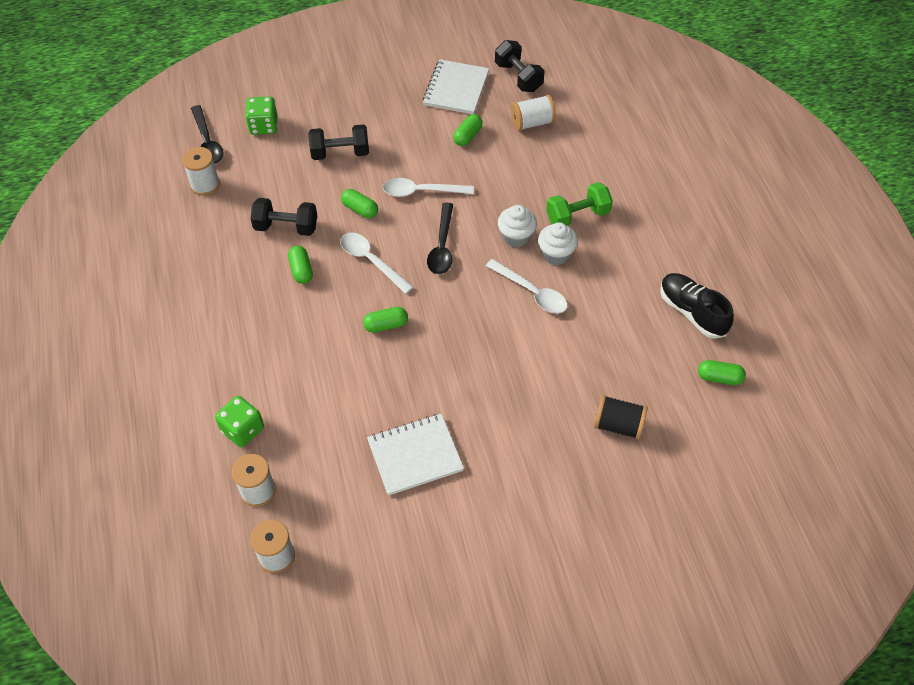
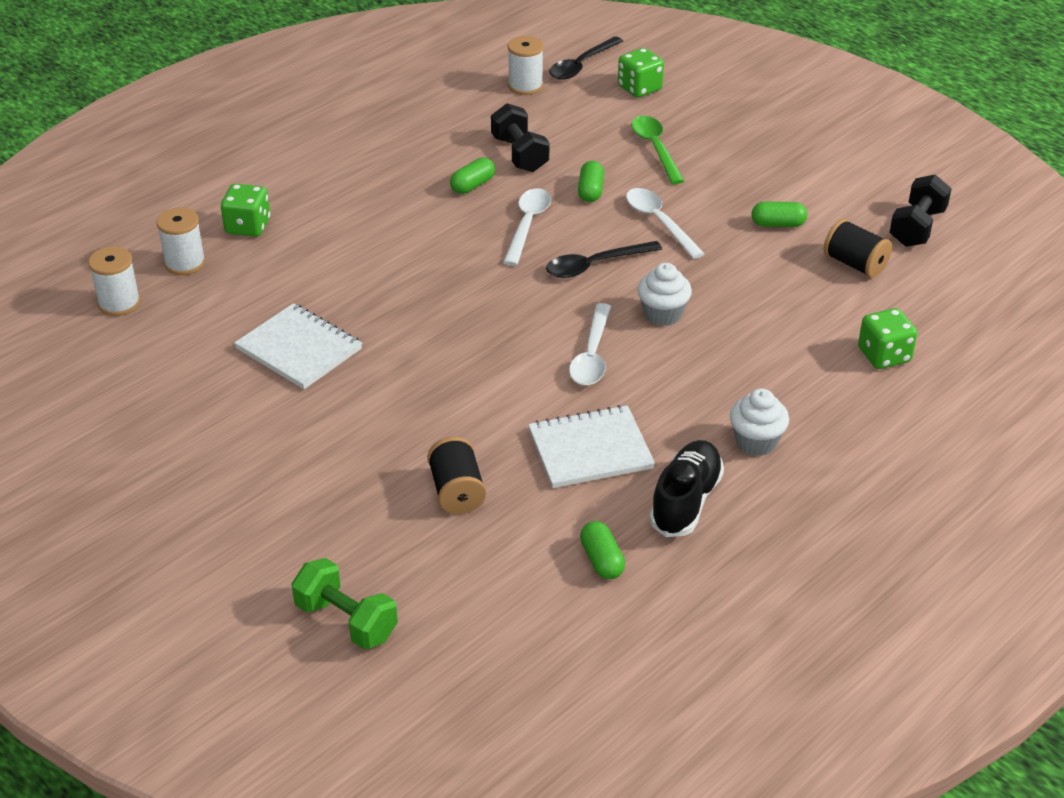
camera: 60 degrees right, 15 degrees down
black dumbbell [308,124,369,160] -> green spoon [632,116,684,184]
green capsule [363,307,408,333] -> none
white notebook [423,59,489,114] -> white notebook moved to [528,405,655,488]
white spool [511,95,556,131] -> black spool [824,219,892,278]
white cupcake [538,223,578,265] -> white cupcake moved to [730,389,789,456]
green dumbbell [546,182,613,226] -> green dumbbell moved to [291,558,398,649]
none -> green dice [858,308,917,369]

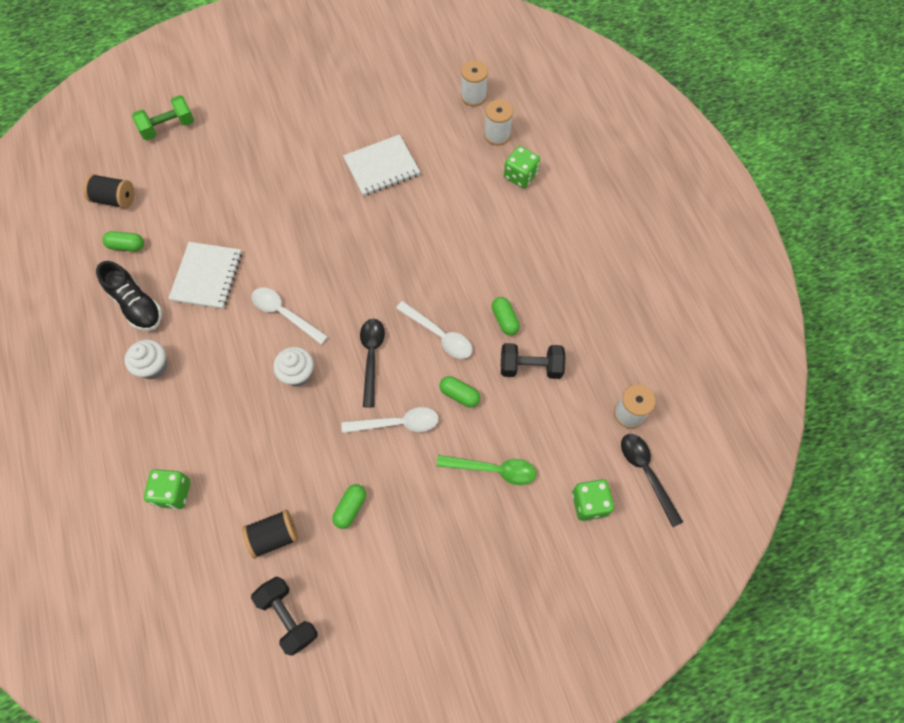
camera: 115 degrees right, 25 degrees up
black spool [427,436,486,514] -> black spool moved to [83,174,134,209]

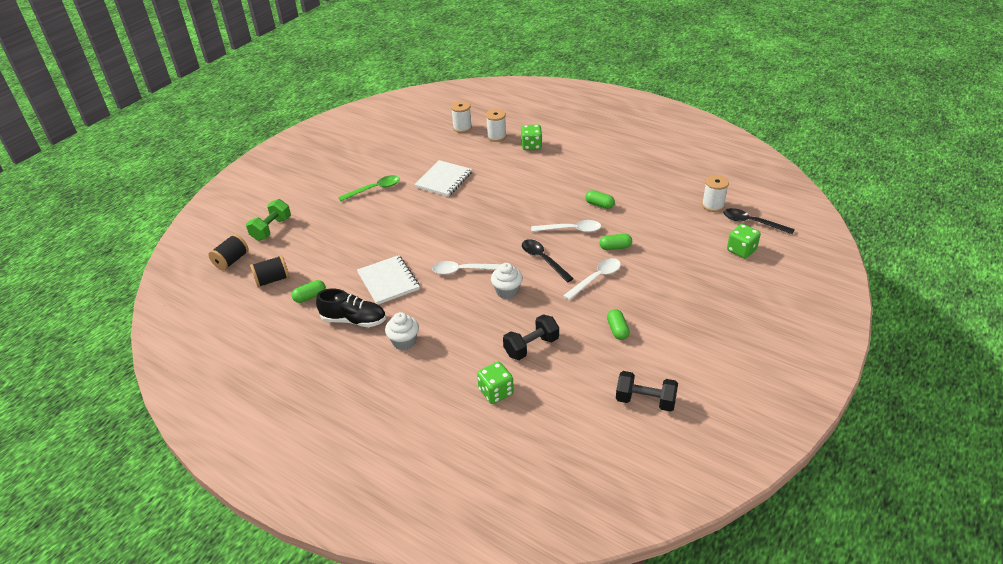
camera: 35 degrees left, 25 degrees down
black spool [242,509,298,559] -> black spool moved to [208,234,249,271]
green spoon [436,455,536,485] -> green spoon moved to [338,175,400,201]
black dumbbell [501,343,566,379] -> black dumbbell moved to [503,314,559,360]

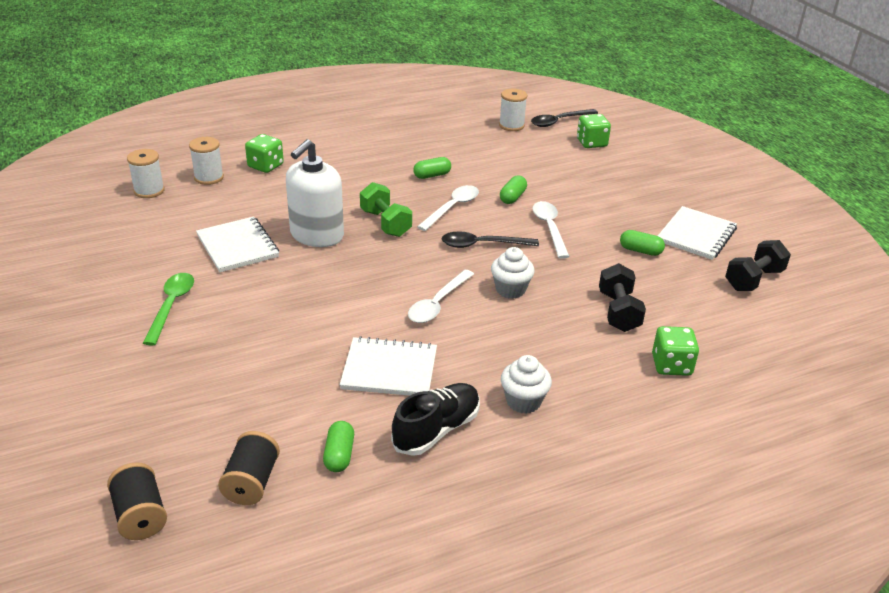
camera: 60 degrees left, 5 degrees down
green dumbbell [246,199,291,241] -> green dumbbell moved to [360,182,412,237]
none -> white soap dispenser [286,139,344,247]
none -> white notebook [658,206,737,260]

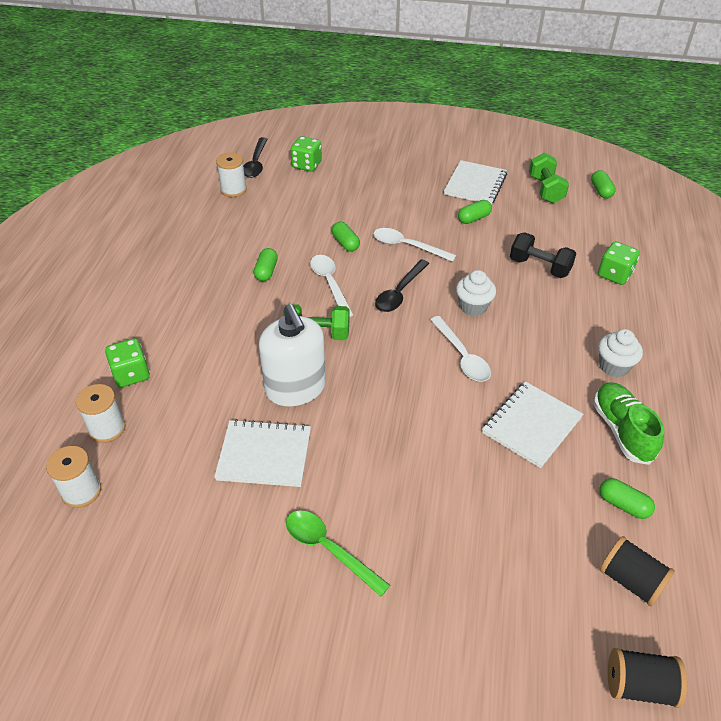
camera: 55 degrees left, 10 degrees up
black shoe [391,383,480,456] -> green shoe [593,383,664,465]
white notebook [658,206,737,260] -> white notebook turned 45 degrees clockwise [444,160,507,205]
black dumbbell [725,240,791,291] -> green dumbbell [529,153,569,204]
none -> green capsule [591,170,616,199]

